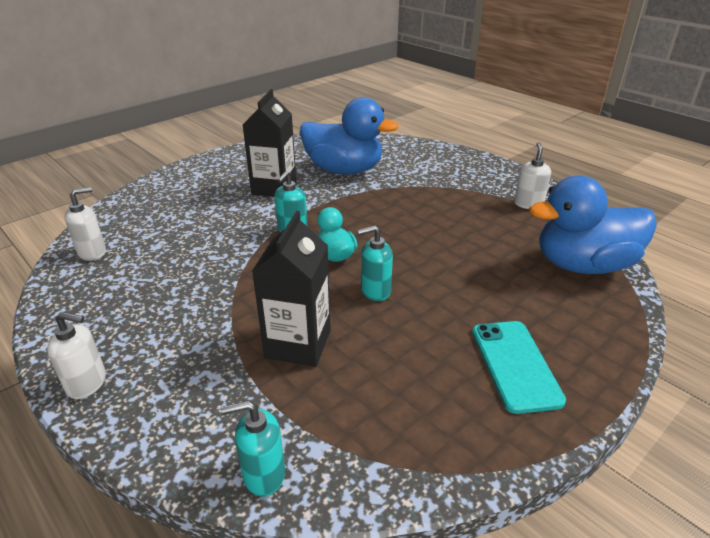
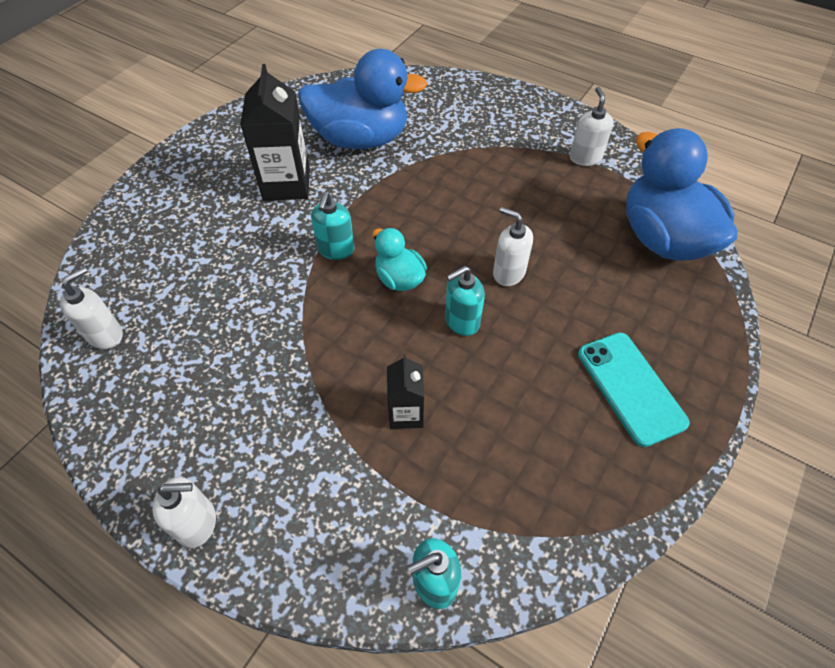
camera: 15 degrees left, 20 degrees up
black carton [252,211,331,367] -> black carton [387,354,424,429], size x0.57
blue duck [529,176,657,274] -> blue duck turned 90 degrees clockwise [626,128,737,261]
none -> white soap dispenser [493,207,533,286]

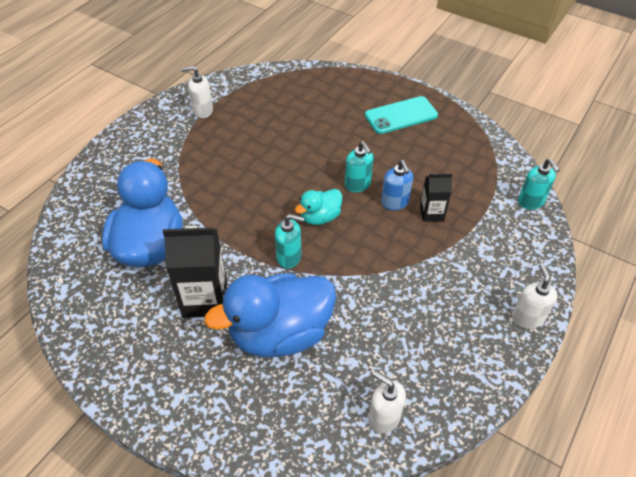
camera: 90 degrees left, 5 degrees down
white soap dispenser [493,207,533,286] -> none
blue duck [626,128,737,261] -> blue duck moved to [204,273,336,357]
none -> blue soap dispenser [381,160,413,211]

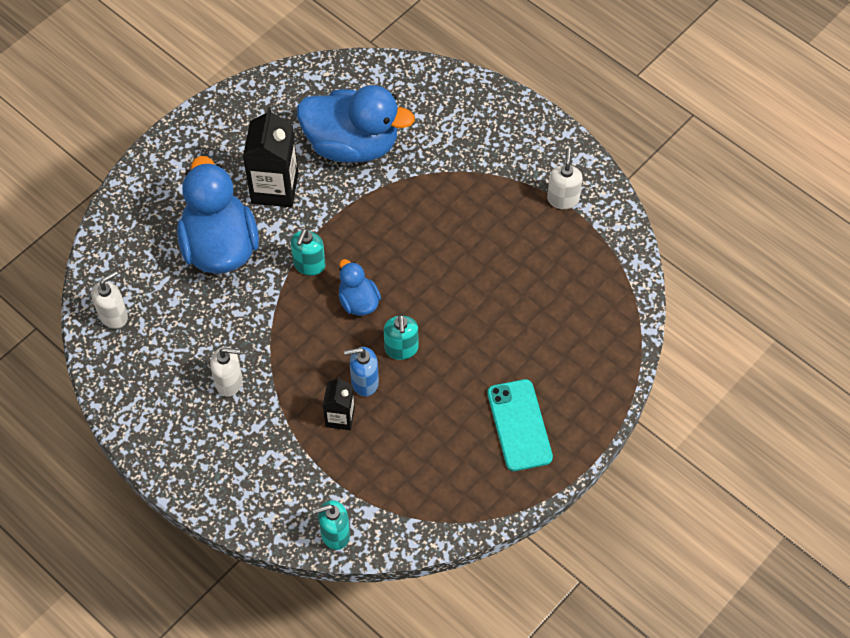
camera: 100 degrees right, 10 degrees up
turquoise duck [295,189,342,225] -> blue duck [338,259,381,316]
turquoise soap dispenser [345,141,374,192] -> turquoise soap dispenser turned 75 degrees counterclockwise [384,314,418,360]
white soap dispenser [512,264,557,329] -> white soap dispenser moved to [210,347,243,396]

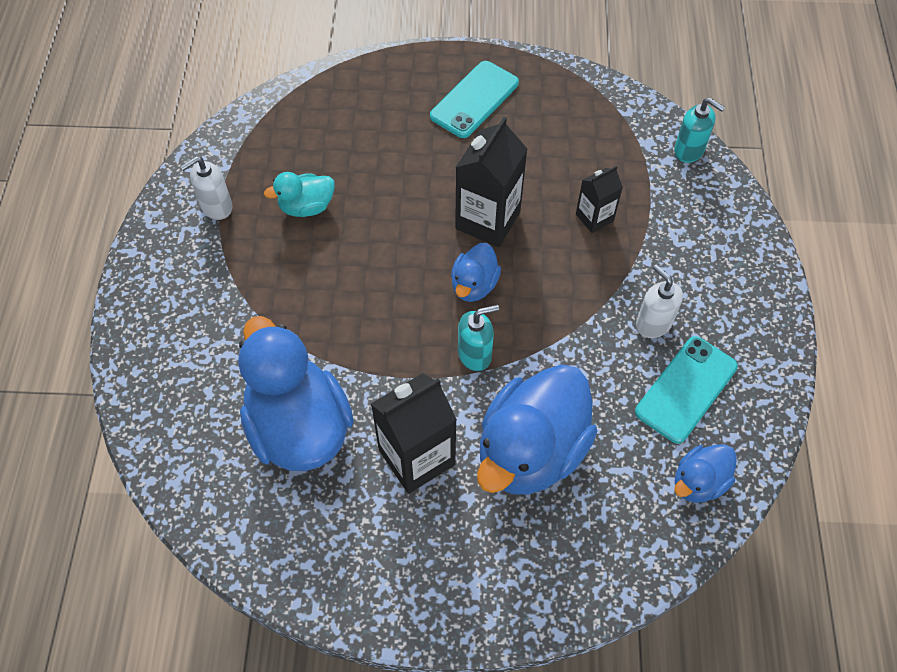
camera: 130 degrees left, 0 degrees up
white soap dispenser [91,271,128,329] -> blue duck [674,444,737,503]
blue soap dispenser [344,347,379,396] -> none
turquoise soap dispenser [384,314,418,360] -> black carton [455,117,527,247]
none -> turquoise duck [264,172,335,217]
none -> turquoise phone [635,336,738,444]

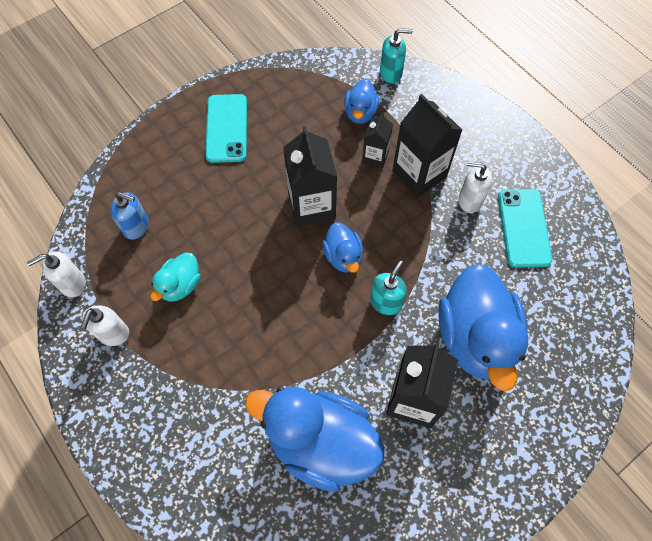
camera: 40 degrees left, 5 degrees up
blue duck [674,444,737,503] -> blue duck moved to [344,79,380,124]
none -> white soap dispenser [27,251,85,297]
none -> blue soap dispenser [110,192,149,240]
none -> black carton [392,94,462,197]

